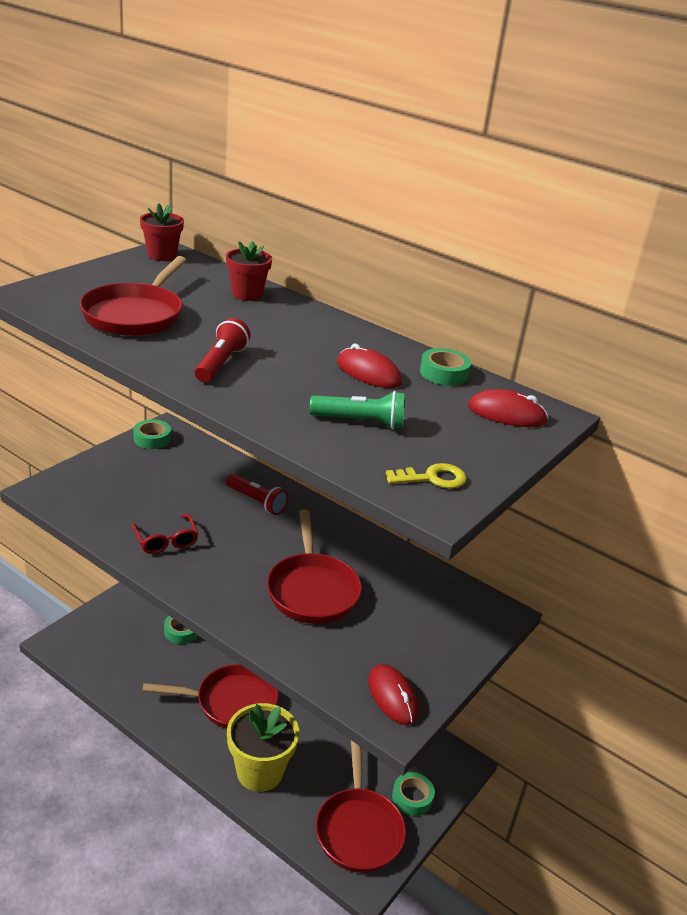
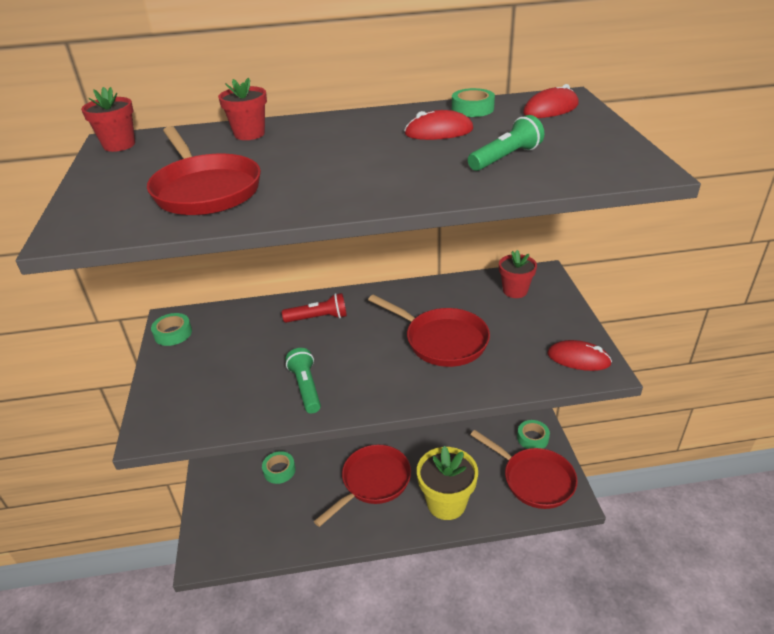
camera: 40 degrees left, 5 degrees up
red glasses [132,514,198,554] -> green flashlight [285,348,321,413]
red flashlight [195,318,251,382] -> none
yellow key [386,463,467,489] -> none
none -> red flower pot [499,250,537,298]

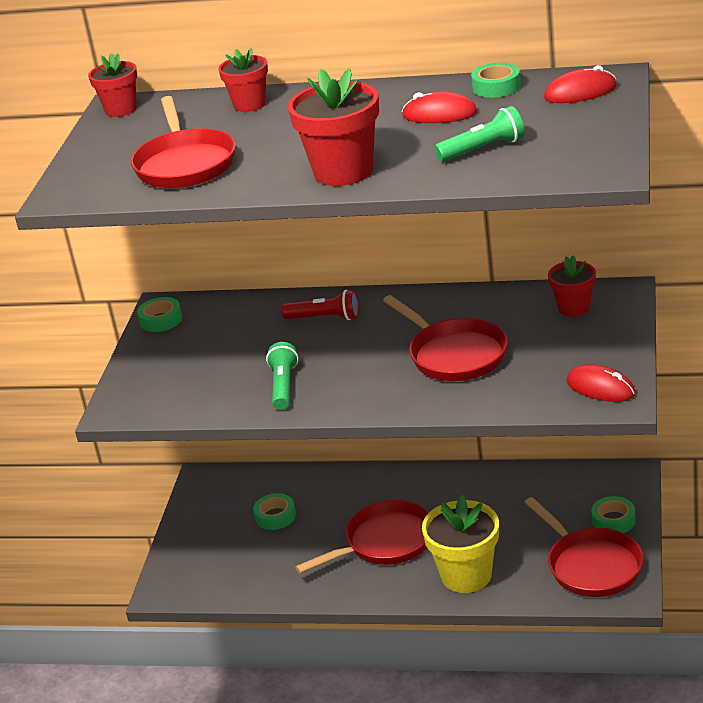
camera: 20 degrees right, 5 degrees down
none -> red flower pot [288,69,379,186]

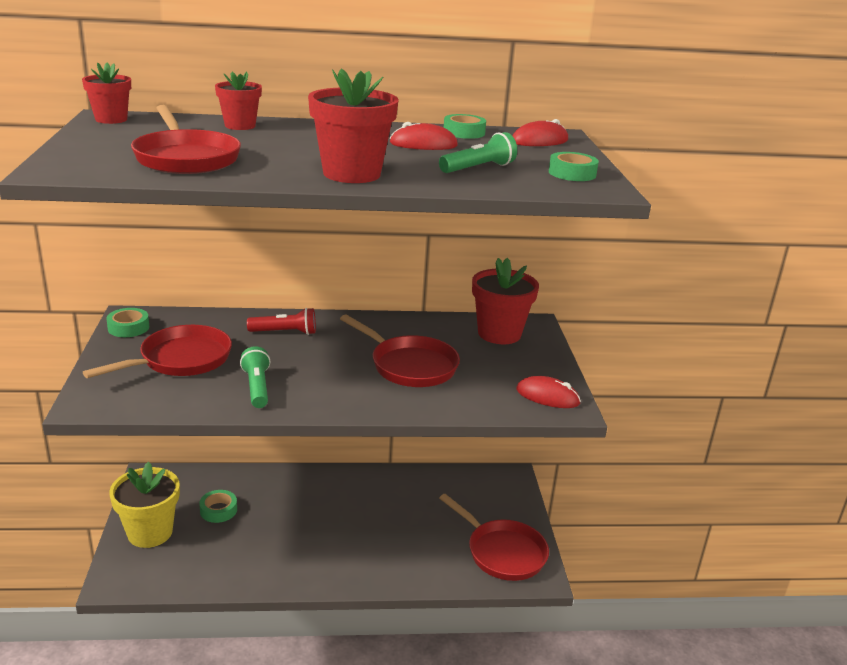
camera: 20 degrees left, 5 degrees down
red pan [295,500,429,574] -> red pan moved to [83,325,232,378]
yellow flower pot [422,495,499,593] -> yellow flower pot moved to [109,461,180,548]
red flower pot [548,256,596,317] -> red flower pot [472,258,539,344], size x1.66
green tape [591,496,636,533] -> green tape moved to [549,152,599,181]

